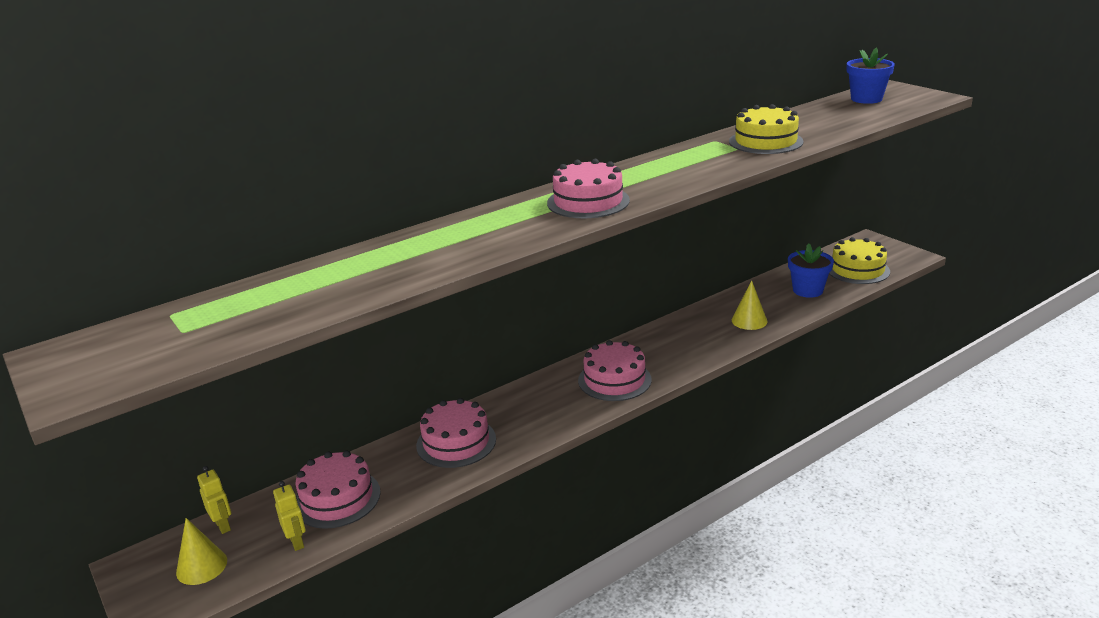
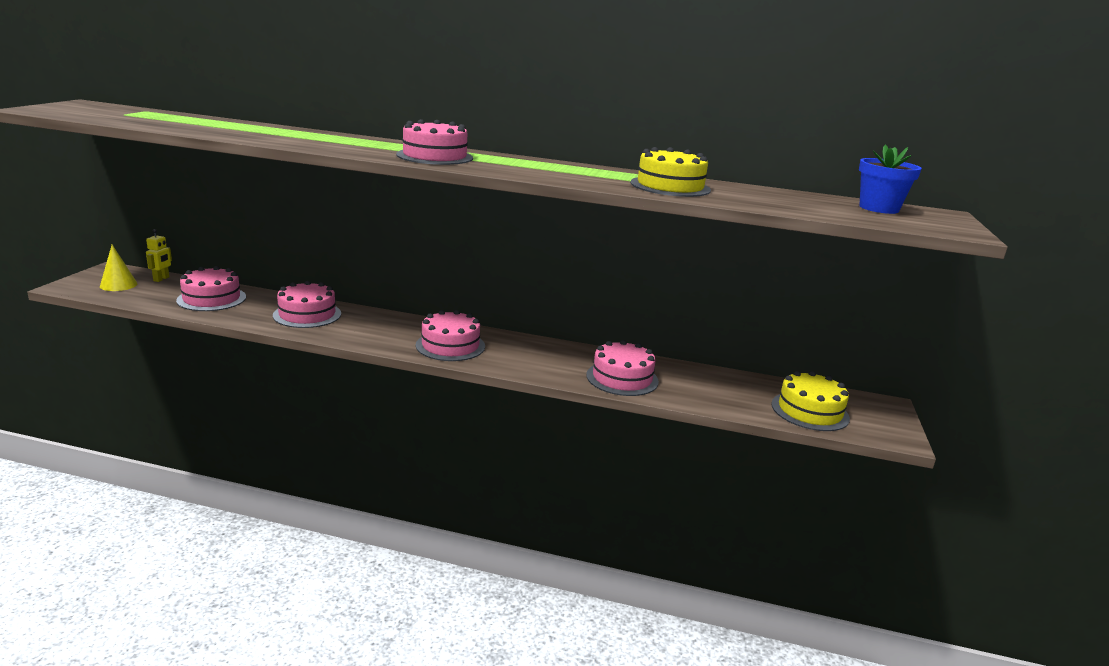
camera: 45 degrees right, 5 degrees down
yellow robot [273,481,306,551] -> none
yellow cone [732,280,768,330] -> pink cake [586,340,659,396]
blue flower pot [788,243,834,298] -> none

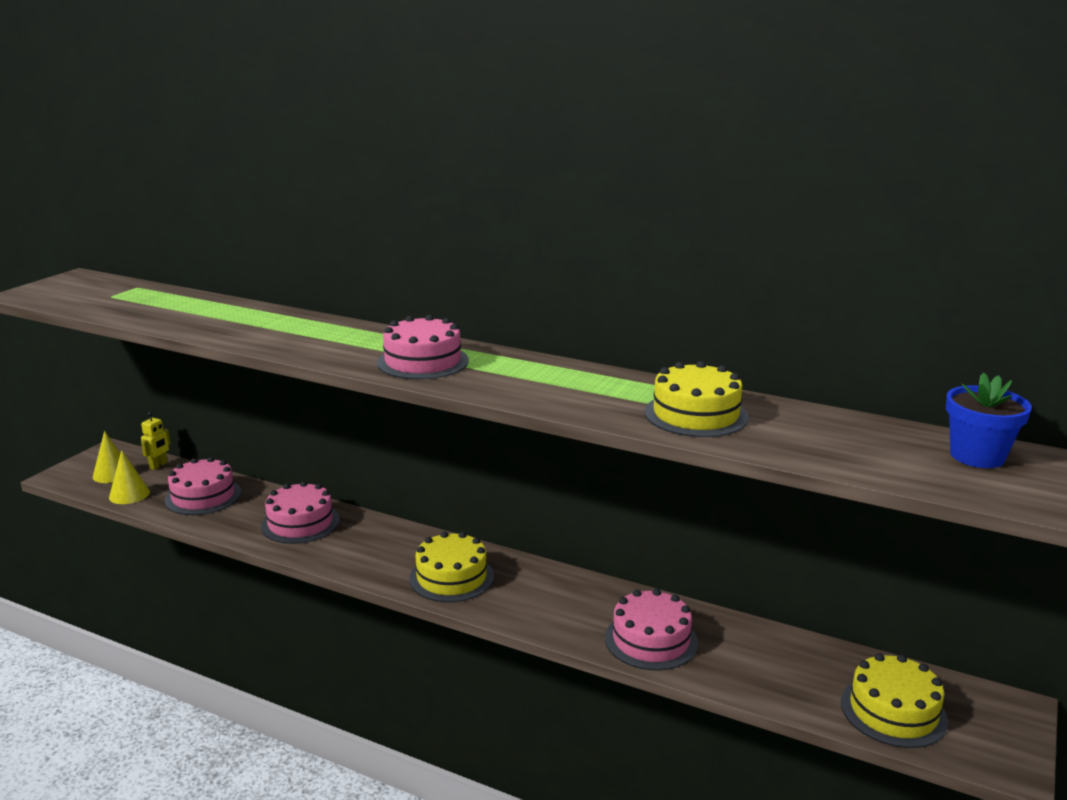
camera: 15 degrees right, 0 degrees up
pink cake [416,310,485,361] -> yellow cake [409,532,494,602]
none -> yellow cone [109,450,150,504]

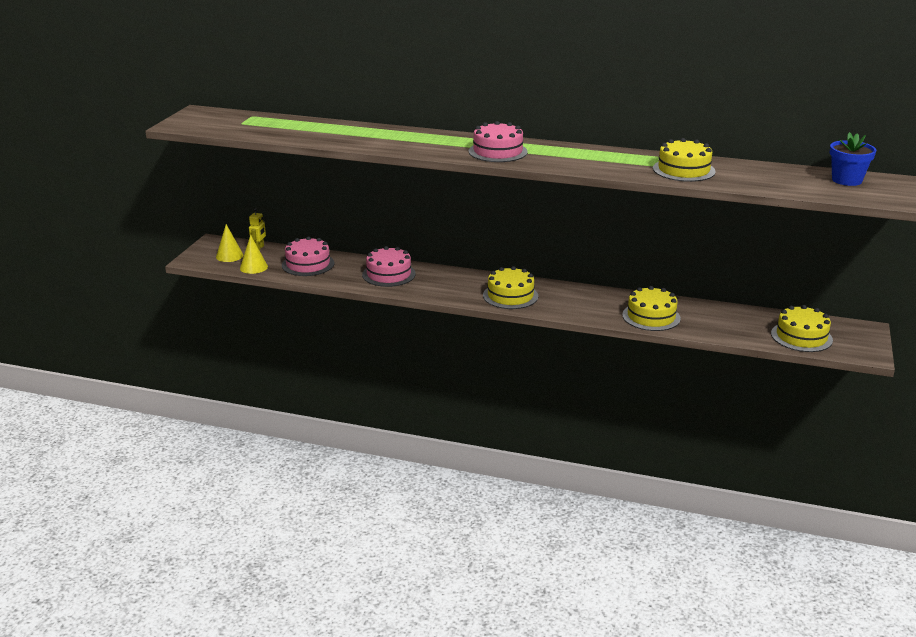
camera: 10 degrees left, 5 degrees up
pink cake [605,589,698,670] -> yellow cake [622,286,681,331]

